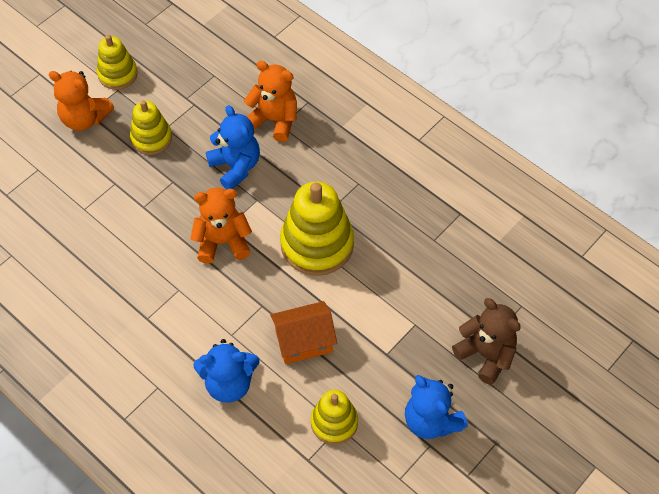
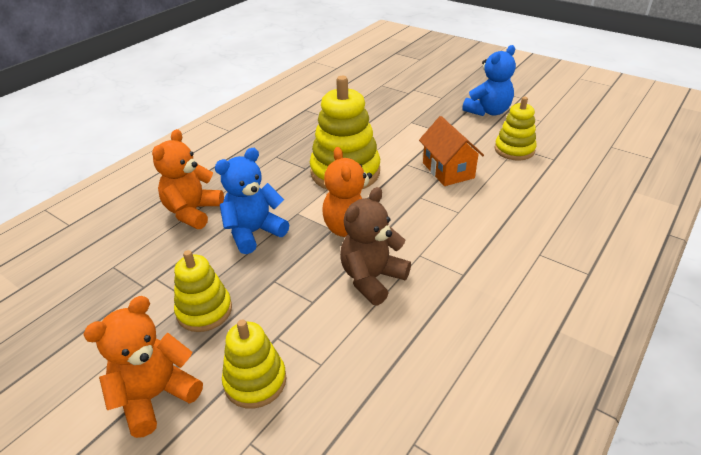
camera: 95 degrees left, 20 degrees down
orange teddy bear [48,71,114,131] -> orange teddy bear turned 150 degrees counterclockwise [83,296,203,438]
yellow stacking toy [97,35,138,90] -> yellow stacking toy moved to [222,320,287,409]
blue teddy bear [193,339,260,403] -> none
brown teddy bear [452,298,521,385] -> brown teddy bear moved to [340,187,411,306]

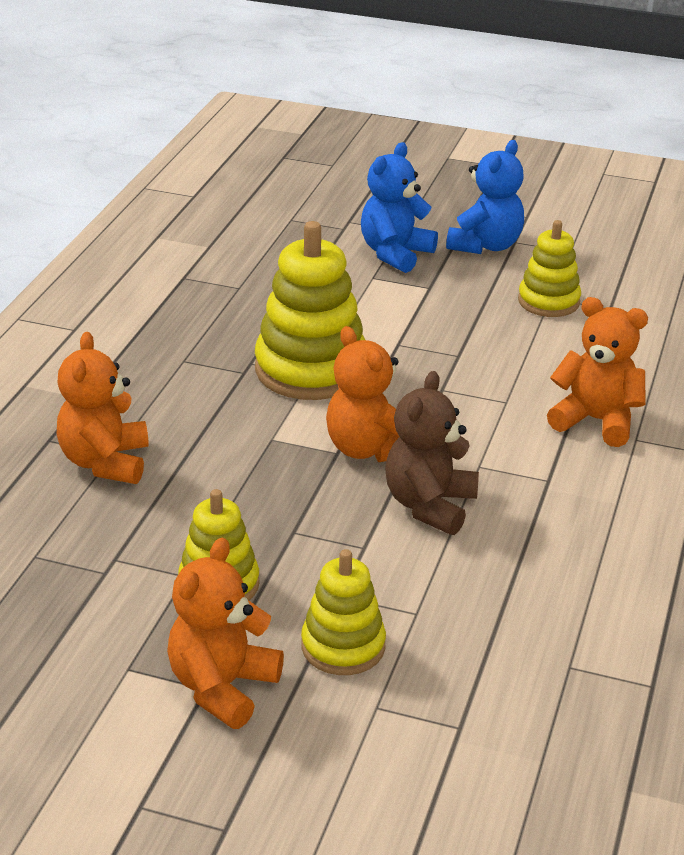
camera: 20 degrees left, 5 degrees down
blue teddy bear [215,148,290,254] -> blue teddy bear moved to [361,142,438,273]
orange house [419,116,484,186] -> none
none -> orange teddy bear [547,297,648,447]

